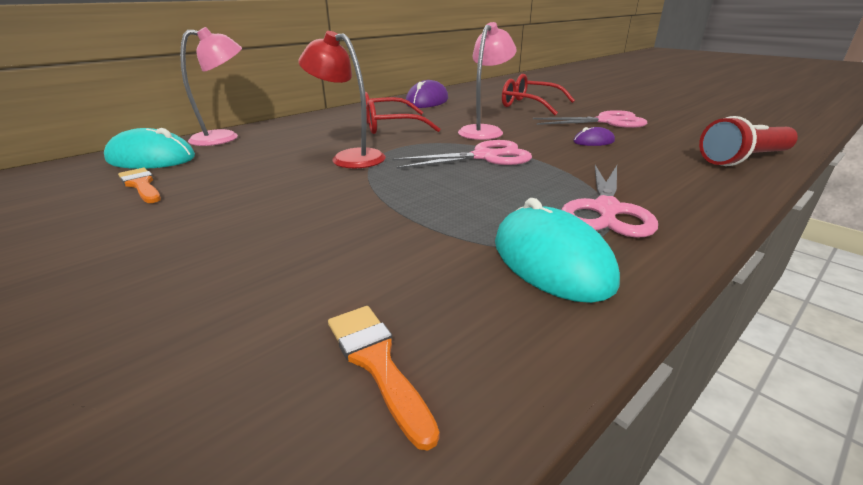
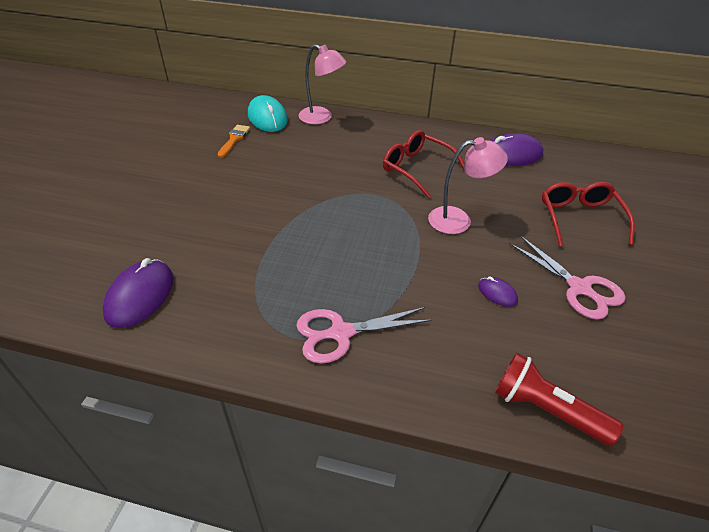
camera: 55 degrees right, 15 degrees up
red lamp [299,31,386,169] -> none
orange brush [328,306,439,450] -> purple mouse [102,258,174,328]
pink scissors [392,140,532,169] -> none
turquoise mouse [495,198,620,303] -> none

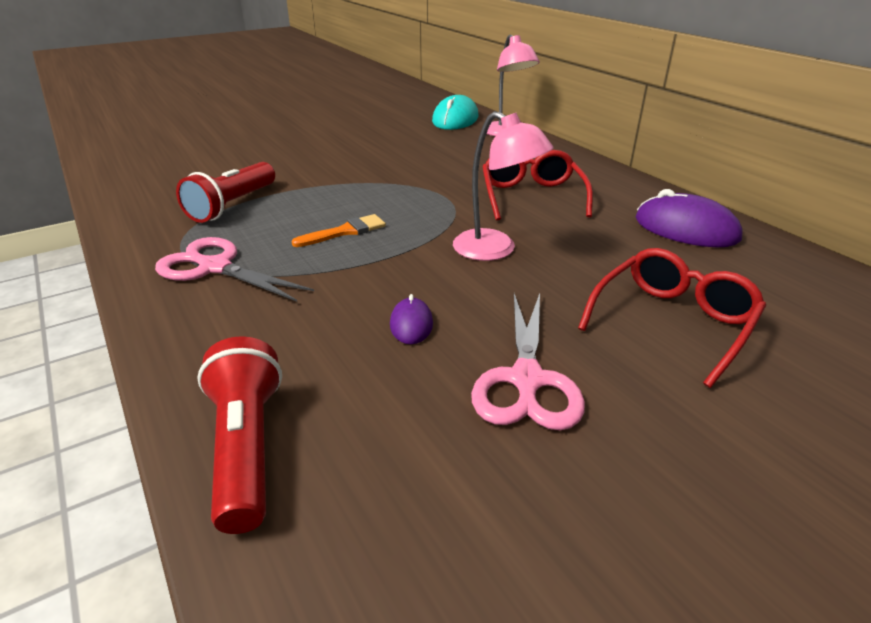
camera: 45 degrees right, 10 degrees down
purple mouse [102,258,174,328] -> none
orange brush [218,125,250,158] -> orange brush moved to [291,214,386,247]
none -> red flashlight [176,162,275,223]

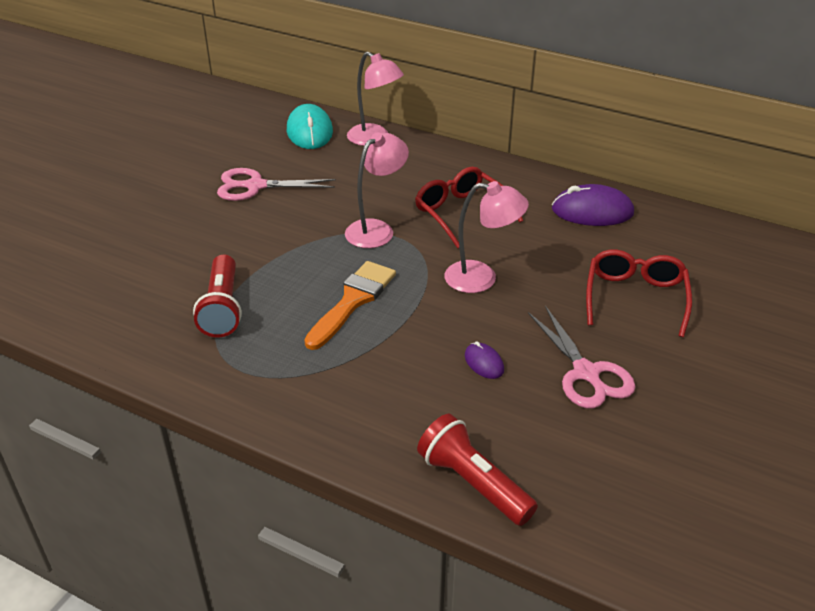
camera: 30 degrees left, 5 degrees up
pink scissors [155,237,314,301] -> pink scissors moved to [217,168,336,201]
orange brush [291,214,386,247] -> orange brush [304,261,396,350], size x1.61
none -> pink lamp [345,132,409,248]

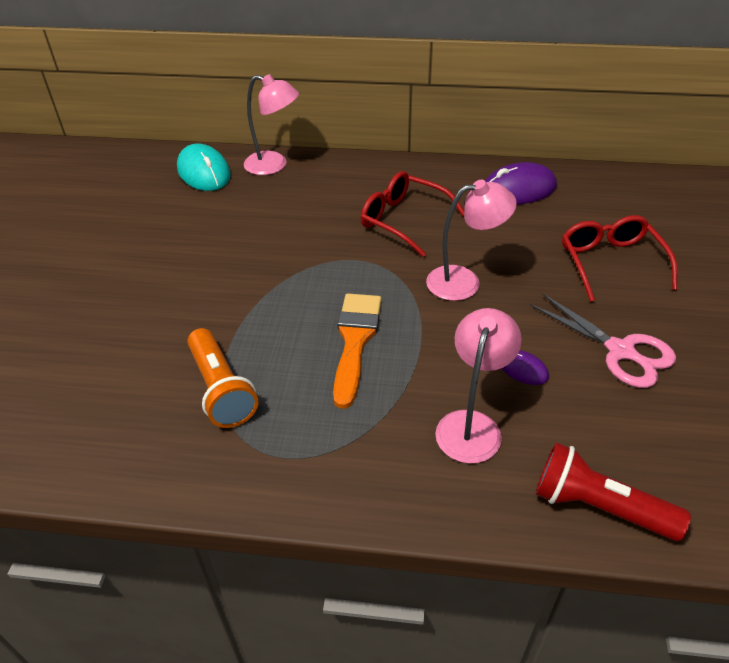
camera: 20 degrees left, 5 degrees up
red flashlight [193,255,242,337] -> orange flashlight [187,328,258,428]
pink scissors [217,168,336,201] -> none
pink lamp [345,132,409,248] -> pink lamp moved to [435,308,522,463]

